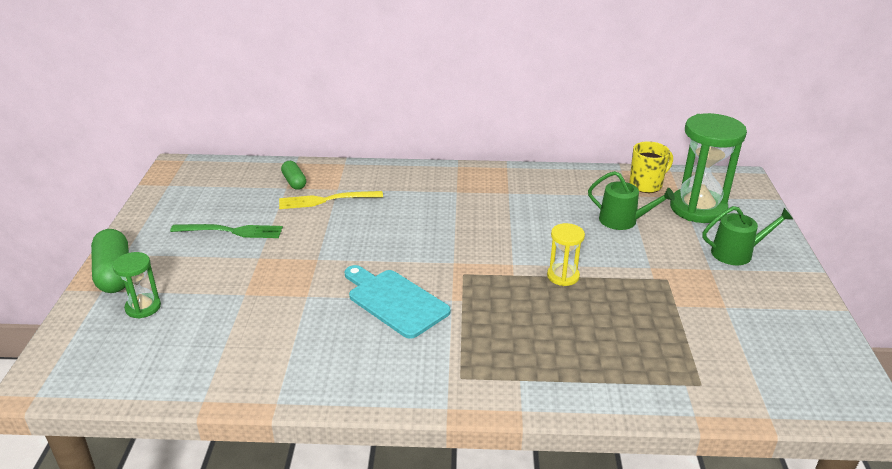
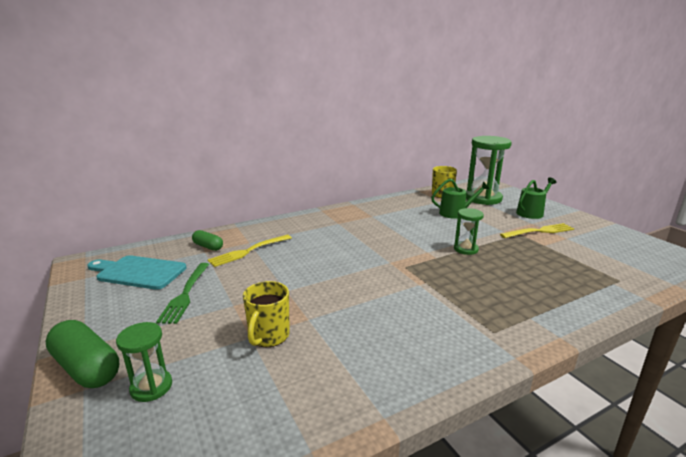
camera: 30 degrees left, 10 degrees down
green fork [170,224,283,238] -> green fork turned 120 degrees clockwise [156,263,209,324]
turquoise cutting board [344,265,451,339] -> turquoise cutting board moved to [87,255,186,290]
yellow hourglass [547,223,585,286] -> green hourglass [454,208,484,255]
none -> yellow mug [243,281,290,347]
none -> yellow fork [500,223,574,238]

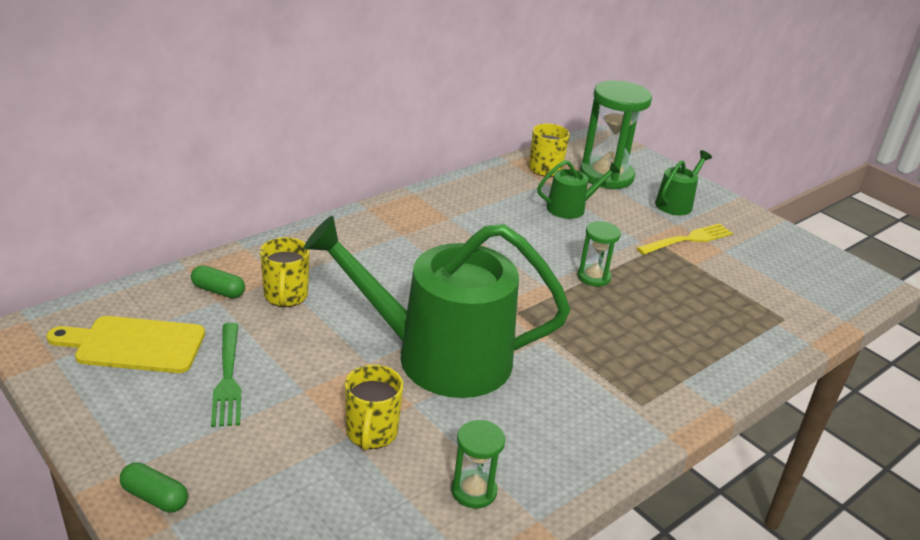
camera: 15 degrees left, 10 degrees up
green capsule [45,320,119,388] -> green capsule [120,462,188,512], size x0.59
turquoise cutting board [87,255,186,290] -> yellow cutting board [46,316,205,373]
green hourglass [116,322,172,402] -> green hourglass moved to [451,420,505,509]
yellow fork [208,235,292,267] -> yellow mug [260,237,310,307]
none -> green watering can [304,216,570,398]

